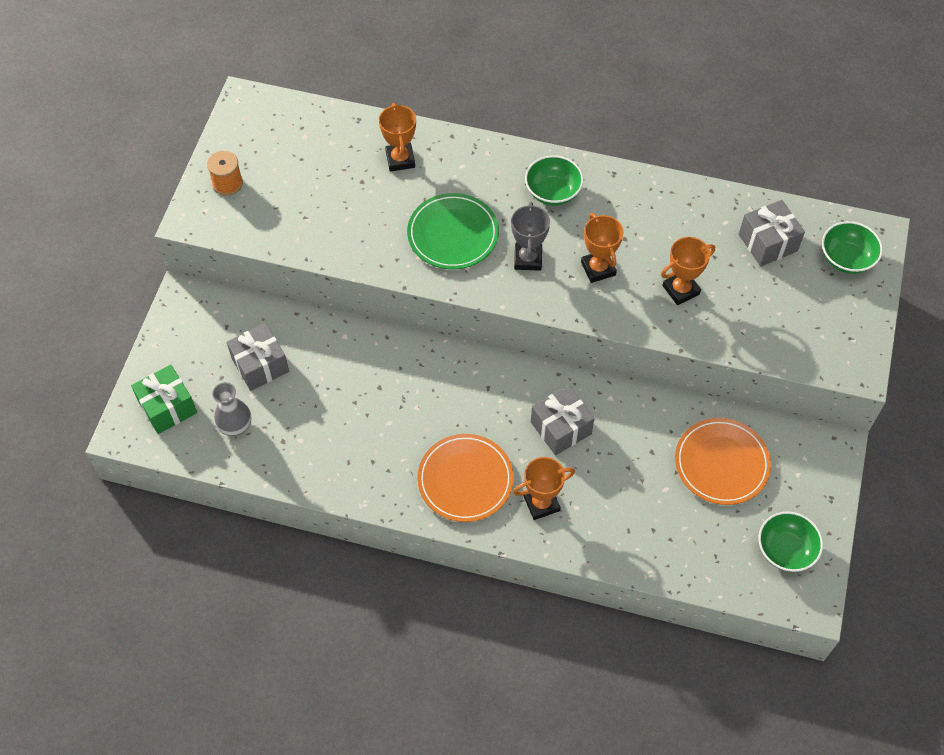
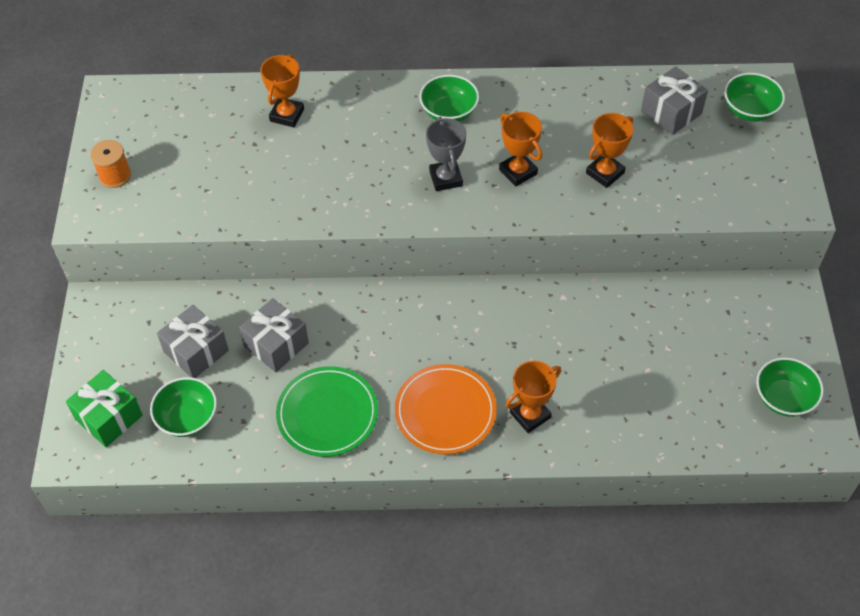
camera: 15 degrees left, 5 degrees down
grey vase [212,382,251,436] -> green bowl [150,377,217,437]
orange trophy [379,103,416,172] -> orange trophy turned 45 degrees clockwise [260,54,304,127]
green plate [407,193,499,269] -> green plate moved to [276,366,378,457]
grey gift [531,385,594,455] -> grey gift moved to [239,298,309,372]
orange plate [675,418,771,505] -> none

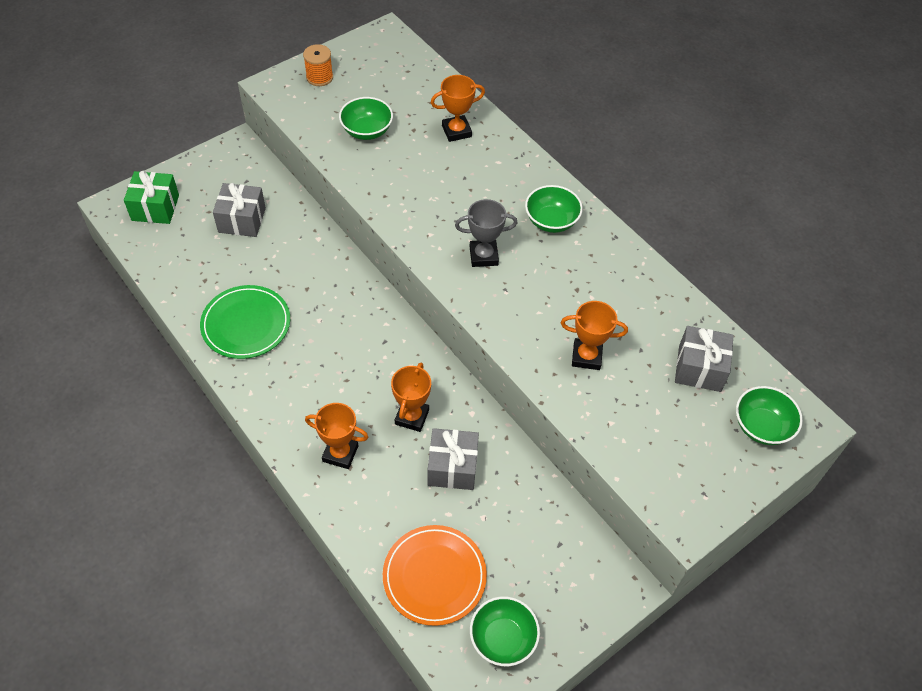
camera: 50 degrees right, 0 degrees up
green bowl [150,377,217,437] -> green bowl moved to [339,97,393,140]
grey gift [239,298,309,372] -> grey gift moved to [427,428,479,490]
orange plate [395,364,497,455] -> orange plate moved to [383,525,487,626]
grey trophy [426,117,466,191] -> grey trophy turned 45 degrees clockwise [455,199,518,267]
orange trophy [499,112,542,186] -> orange trophy moved to [391,362,431,432]

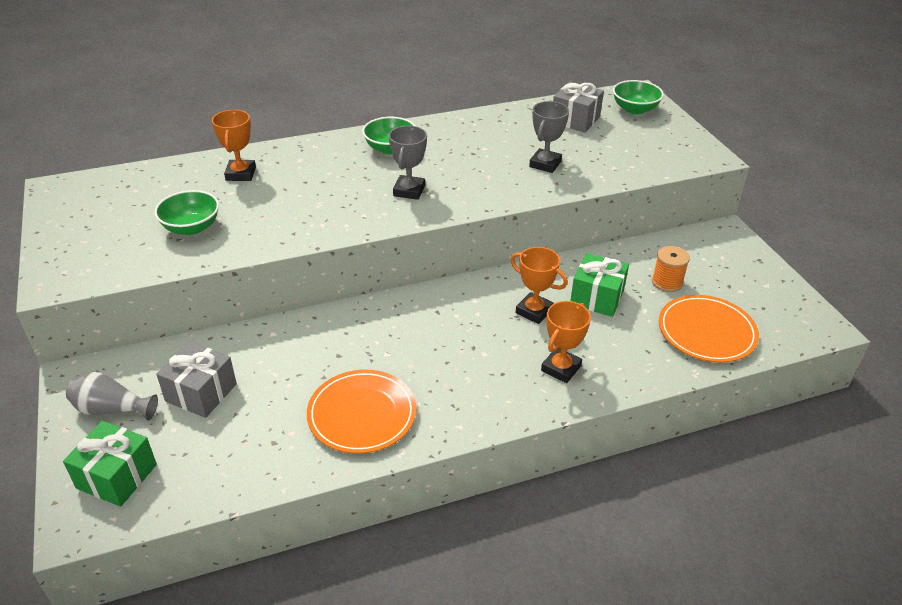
camera: 70 degrees left, 15 degrees down
green plate [200,285,290,359] -> orange plate [307,370,417,454]
orange spool [303,44,333,86] -> orange spool moved to [652,246,690,292]
grey gift [427,428,479,490] -> green gift [570,253,629,317]
green bowl [470,596,540,666] -> none
orange trophy [561,301,628,370] -> grey trophy [529,101,569,173]
none -> grey vase [66,372,158,421]

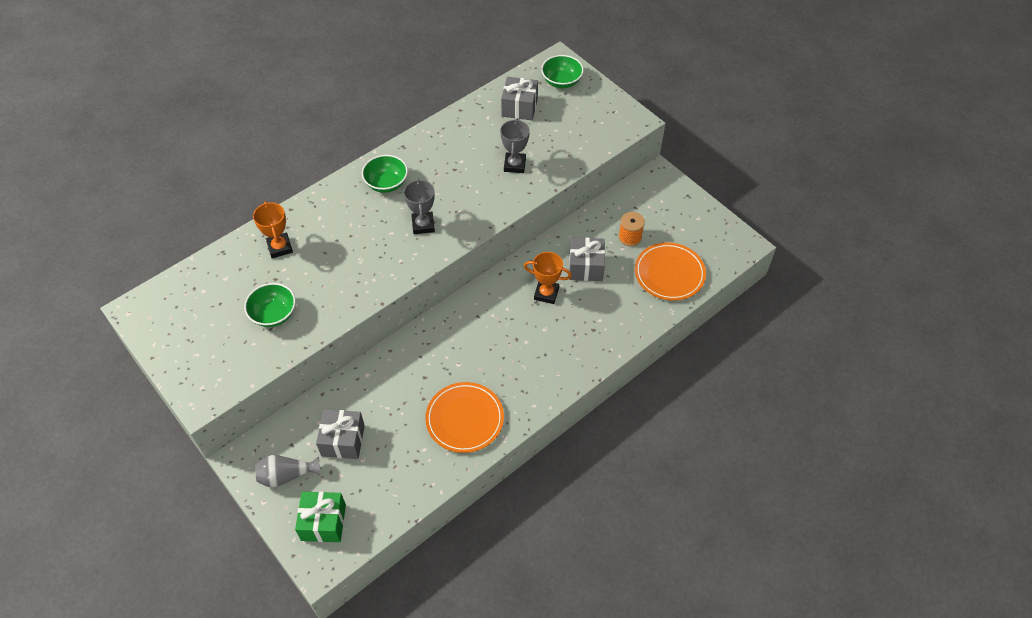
camera: 20 degrees left, 15 degrees up
orange trophy [541,301,591,383] -> none
green gift [570,253,629,317] -> grey gift [569,238,605,281]

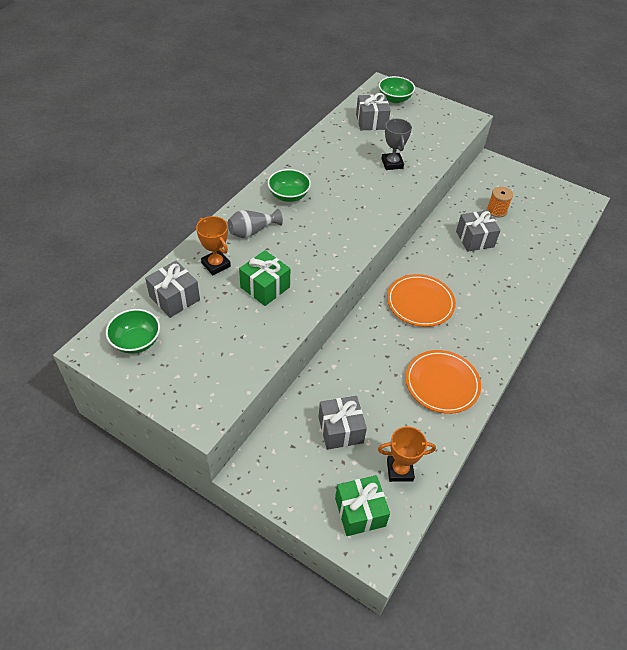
camera: 20 degrees left, 5 degrees down
green bowl [244,283,296,327] -> green bowl moved to [106,309,160,354]
grey vase [255,455,320,487] -> grey vase moved to [228,209,283,238]
grey trophy [404,178,435,234] -> none
orange trophy [524,252,572,304] -> orange trophy moved to [378,426,436,482]
orange plate [635,243,706,301] -> orange plate moved to [387,274,456,327]
none -> grey gift [145,261,200,318]
none -> green gift [239,250,290,306]

